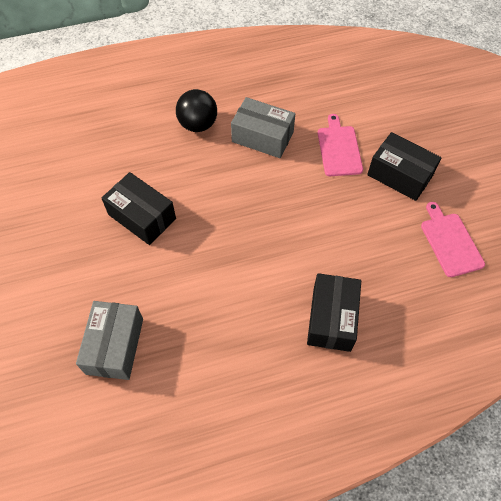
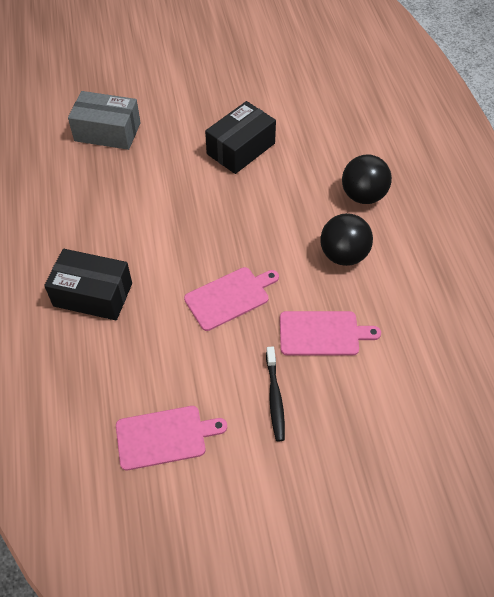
camera: 95 degrees right, 5 degrees down
grey box [231,97,295,158] -> black ball [320,213,373,266]
black box [367,132,441,201] -> black toothbrush [266,347,285,441]
none -> pink cutting board [184,267,279,331]

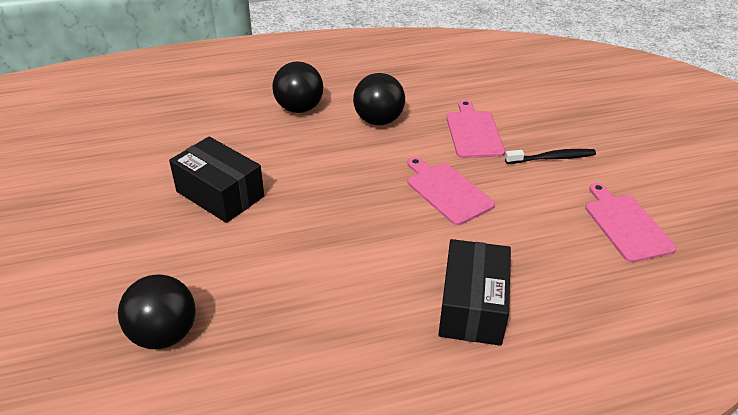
camera: 95 degrees left, 15 degrees down
grey box [68,91,141,150] -> black ball [118,274,195,349]

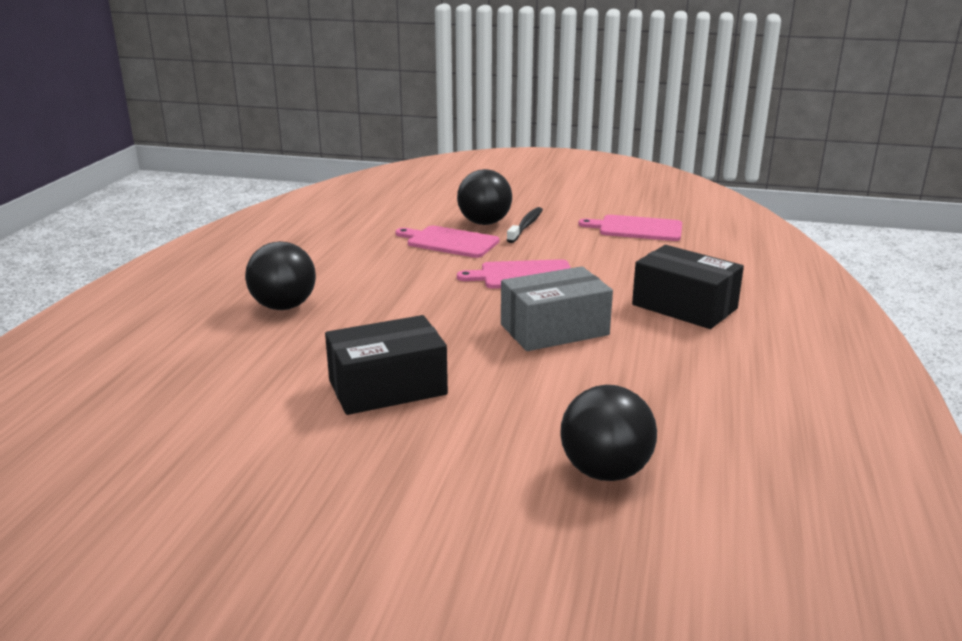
camera: 60 degrees left, 15 degrees down
black ball [353,73,405,125] -> black ball moved to [457,169,512,225]
none -> grey box [501,266,613,351]

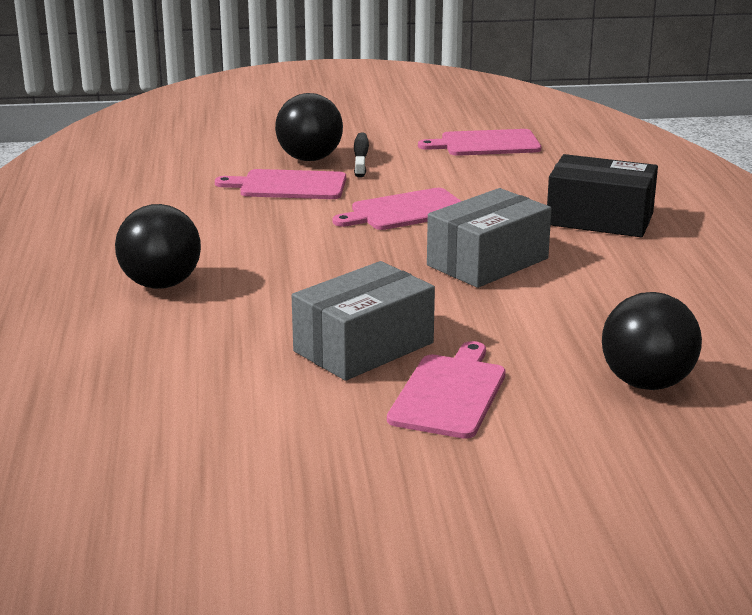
camera: 20 degrees left, 0 degrees up
black box [325,315,448,415] -> grey box [292,261,435,381]
none -> pink cutting board [387,341,506,439]

